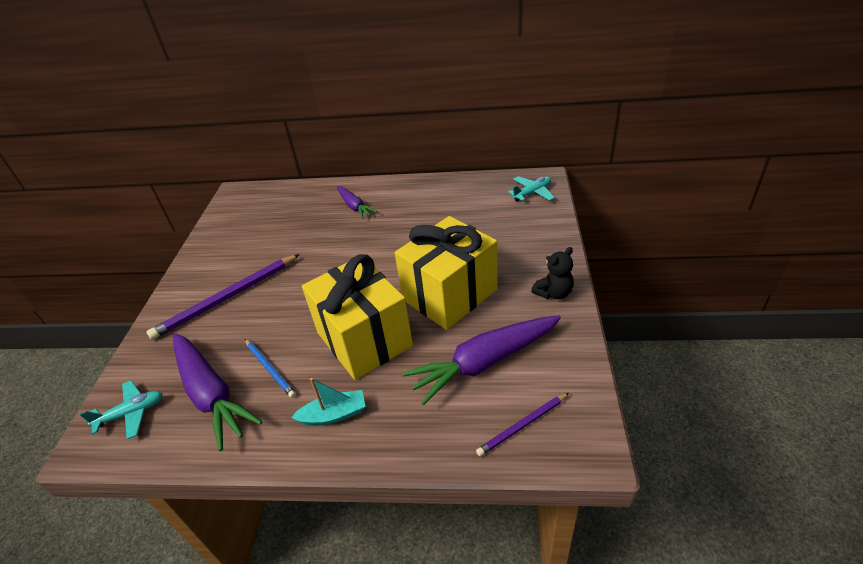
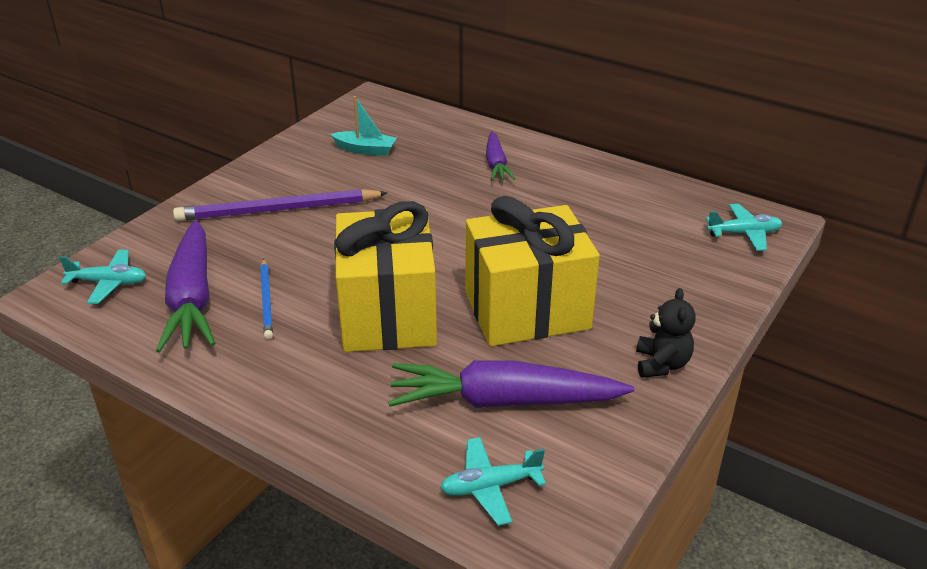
camera: 25 degrees right, 5 degrees down
turquoise boat [291,378,366,426] -> turquoise boat moved to [331,96,397,156]
purple pencil [476,393,569,456] -> turquoise plane [440,437,546,526]
black teddy bear [531,247,574,299] -> black teddy bear turned 75 degrees counterclockwise [636,288,696,378]

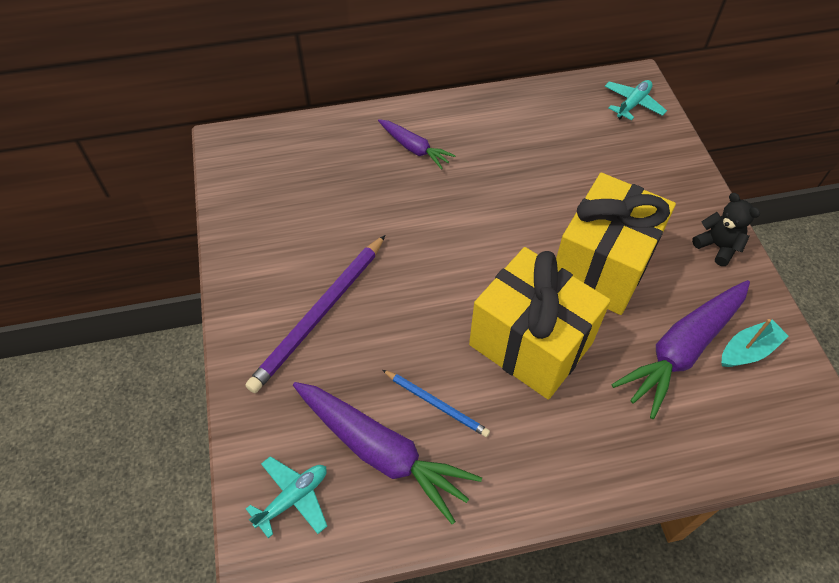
camera: 45 degrees left, 20 degrees up
turquoise boat [331,96,397,156] -> turquoise boat moved to [721,319,789,367]
turquoise plane [440,437,546,526] -> none

